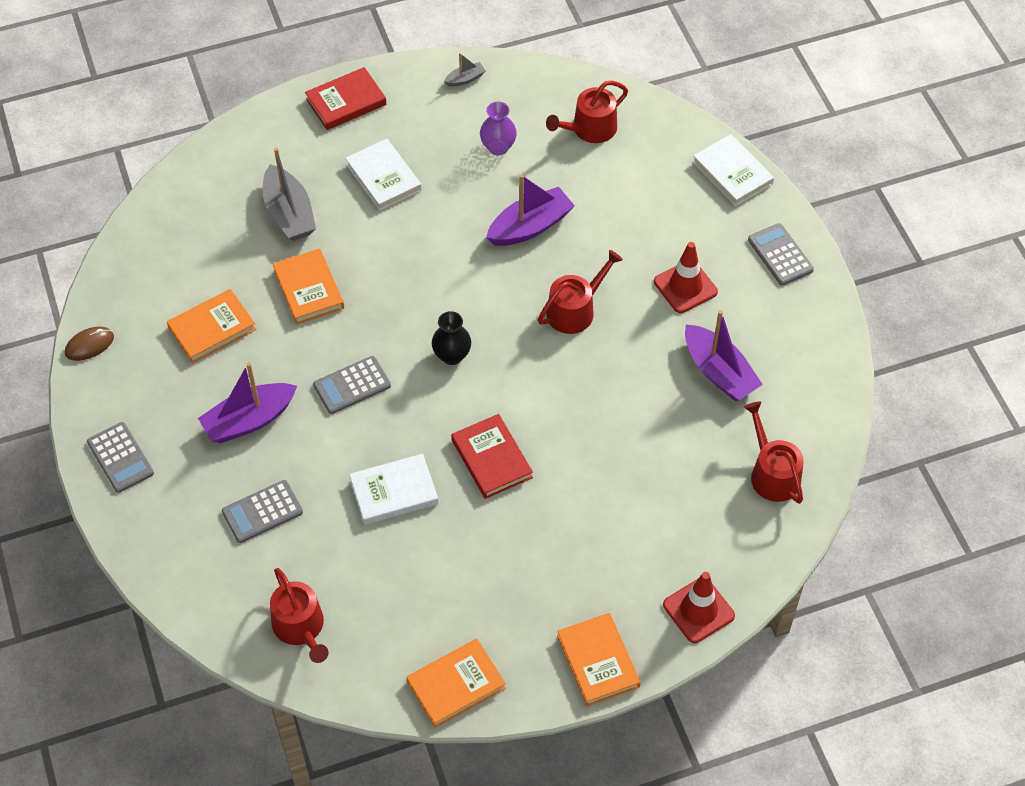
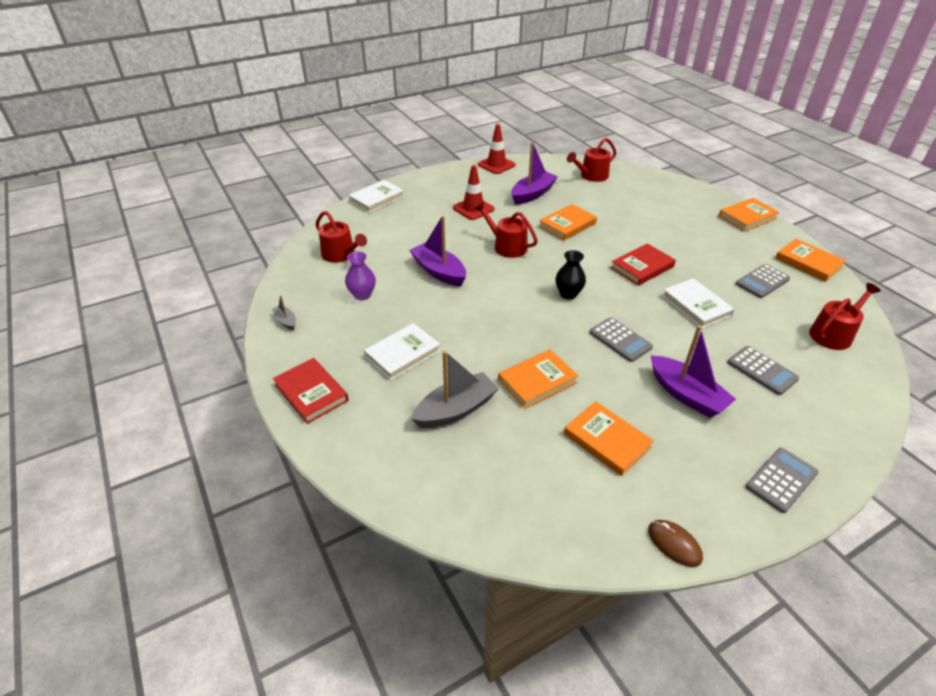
camera: 100 degrees left, 15 degrees down
red traffic cone [663,572,735,643] -> red traffic cone moved to [478,124,516,174]
grey calculator [748,223,814,285] -> grey calculator moved to [736,264,790,298]
none -> orange book [539,204,597,241]

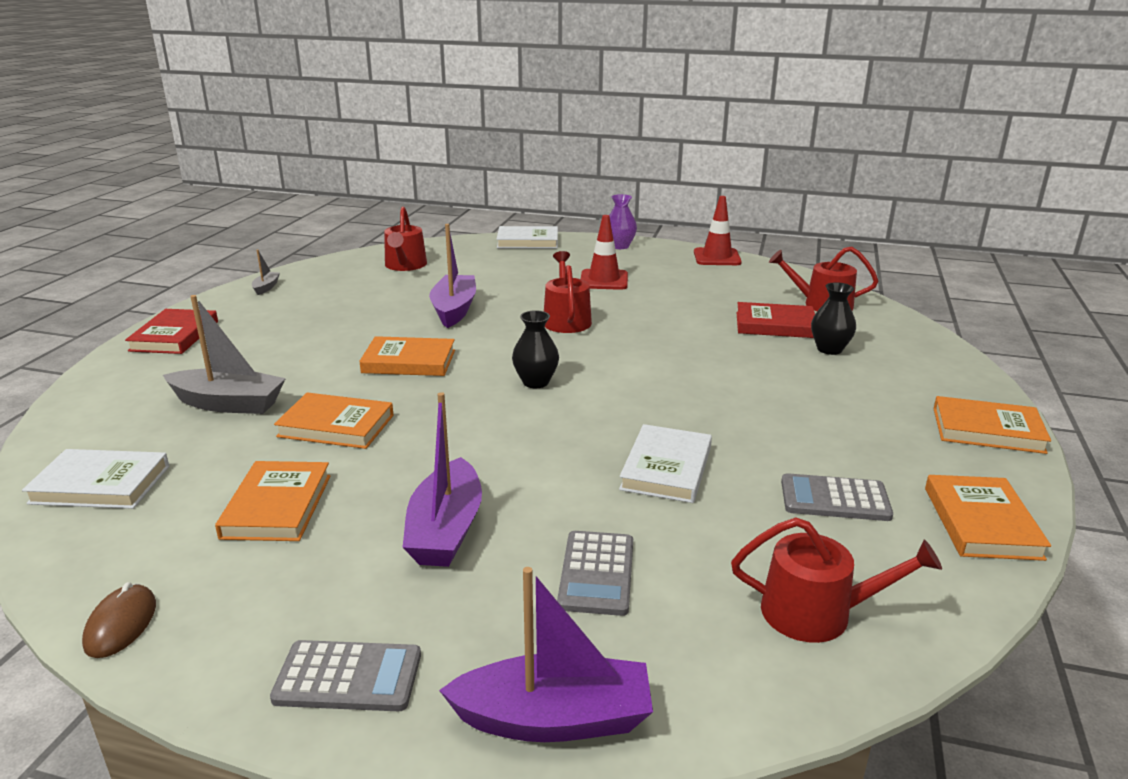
camera: 45 degrees right, 15 degrees down
purple vase [345,251,376,300] -> purple vase moved to [609,194,637,249]
white book [364,323,440,380] -> white book moved to [22,449,169,509]
purple boat [511,142,558,205] -> purple boat moved to [439,567,653,742]
orange book [539,204,597,241] -> orange book moved to [359,336,455,376]
grey calculator [589,317,653,362] -> none
red book [611,243,676,286] -> red book moved to [736,302,815,338]
none -> black vase [811,282,856,355]

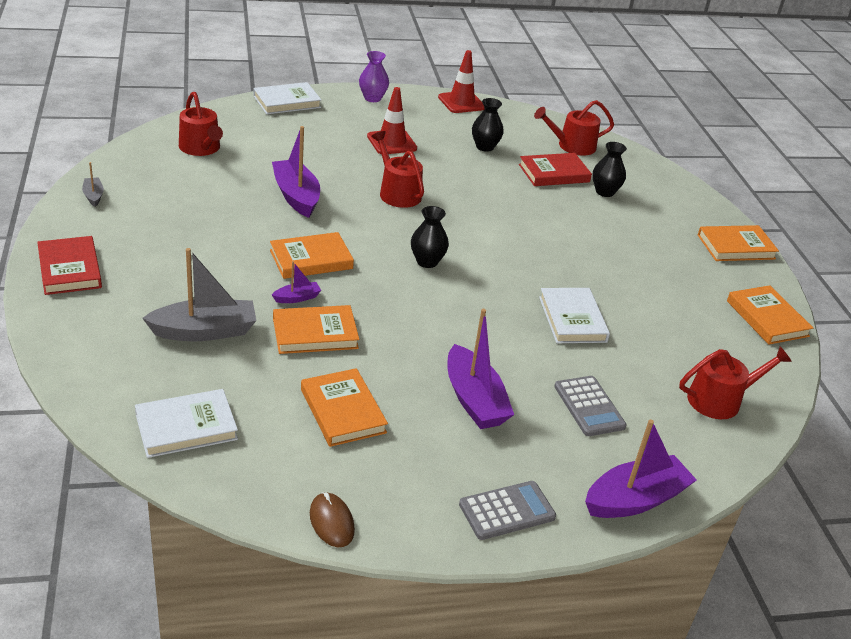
camera: 30 degrees left, 10 degrees up
grey calculator [781,473,893,521] -> none
none -> purple boat [272,261,321,303]
none -> black vase [472,98,504,152]

